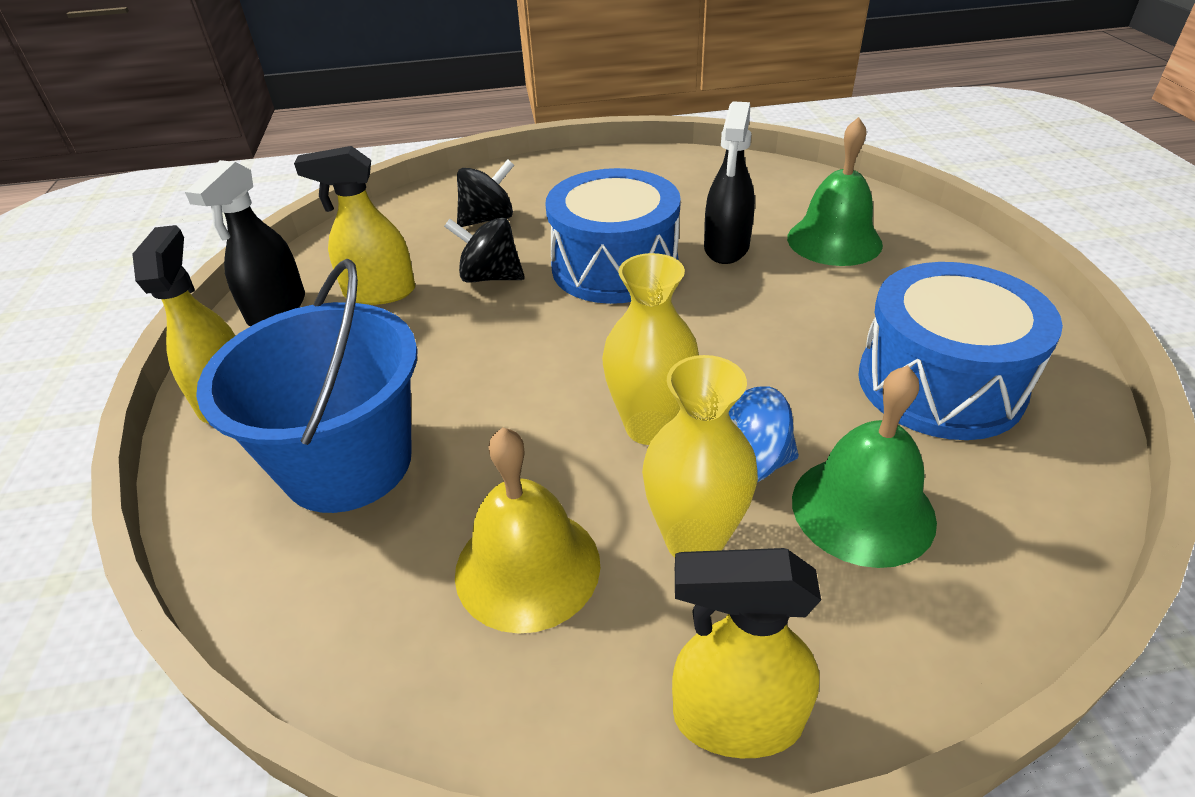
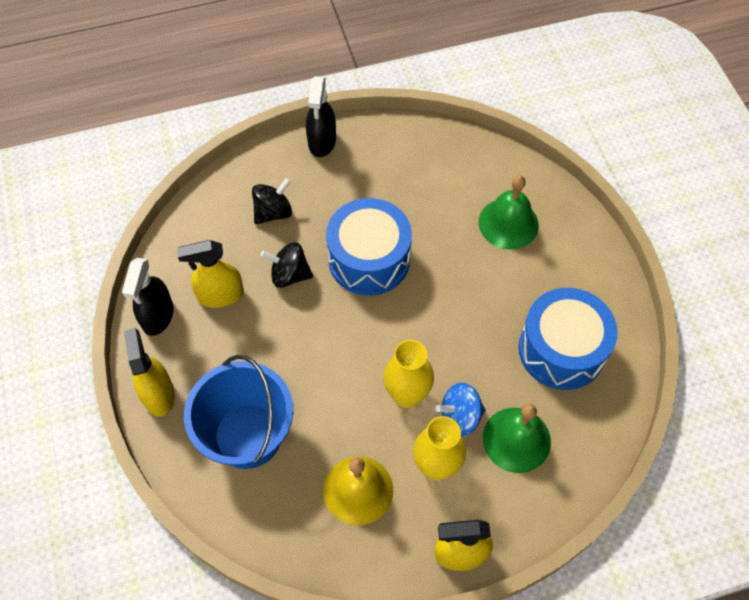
camera: 10 degrees left, 20 degrees up
black spray bottle [704,101,755,264] -> black spray bottle moved to [306,76,336,157]

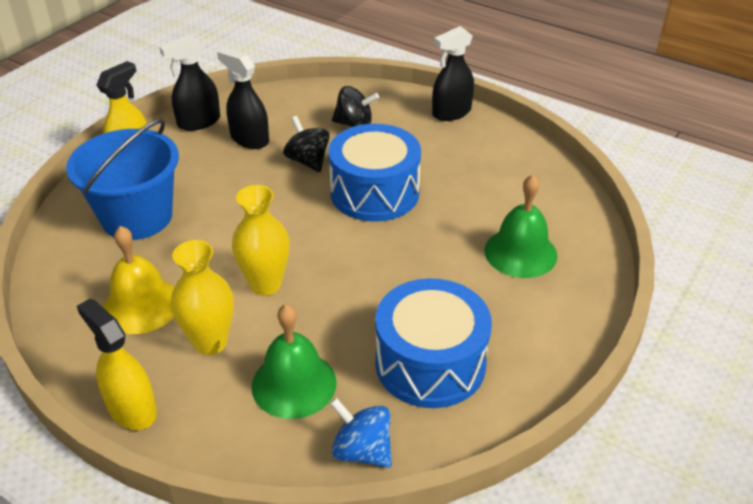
camera: 50 degrees right, 20 degrees down
yellow spray bottle [177,240,244,308] -> black spray bottle [217,48,269,149]
blue spinning top [436,383,486,436] -> blue spinning top moved to [330,398,392,468]

